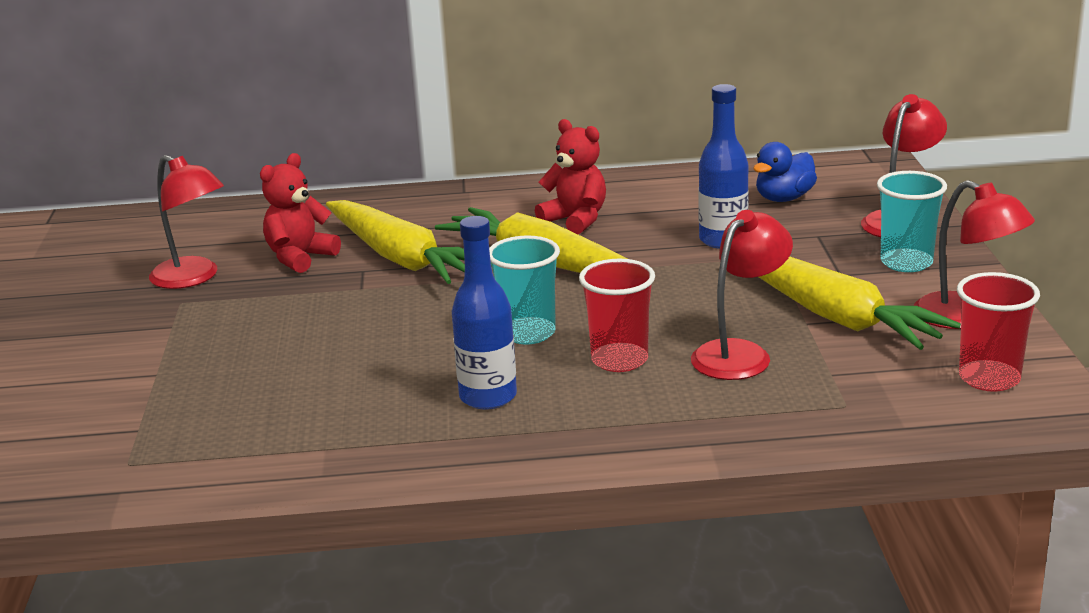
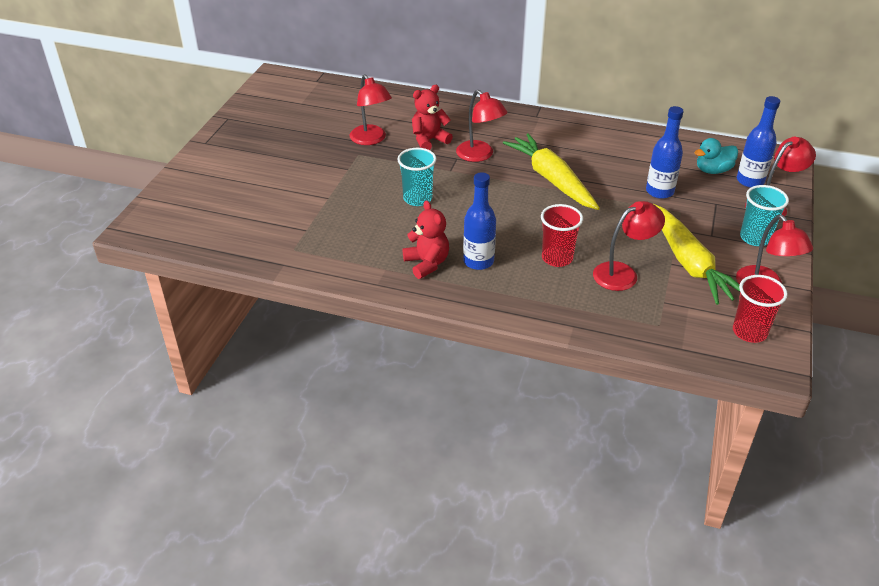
camera: 20 degrees right, 15 degrees up
yellow carrot [326,200,492,284] -> red lamp [456,90,508,162]
turquoise cup [489,235,560,345] -> turquoise cup moved to [397,148,436,206]
red teddy bear [535,119,606,234] -> red teddy bear moved to [403,200,449,279]
blue duck [753,142,817,202] -> turquoise duck [694,138,738,174]
none -> blue bottle [737,96,780,188]

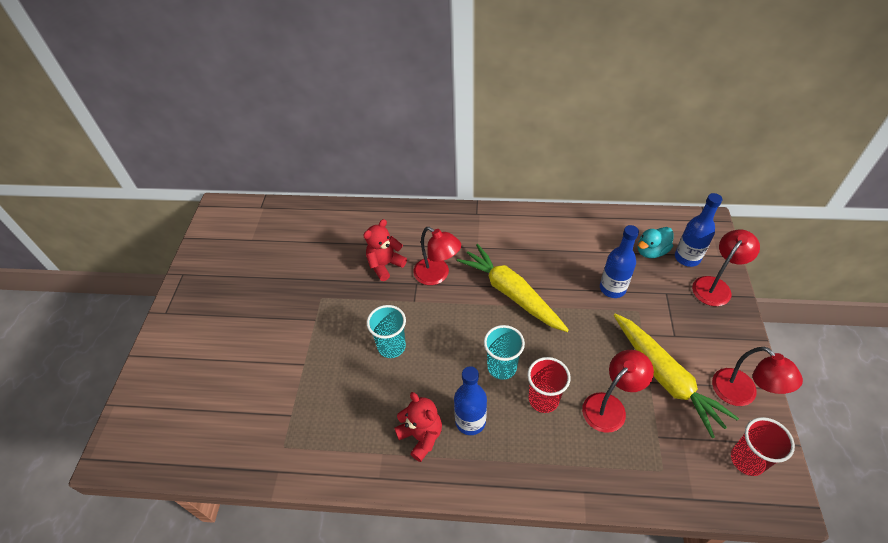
camera: 10 degrees left, 10 degrees up
red lamp [350,74,392,145] -> none
turquoise cup [740,185,789,246] -> turquoise cup moved to [484,325,525,380]

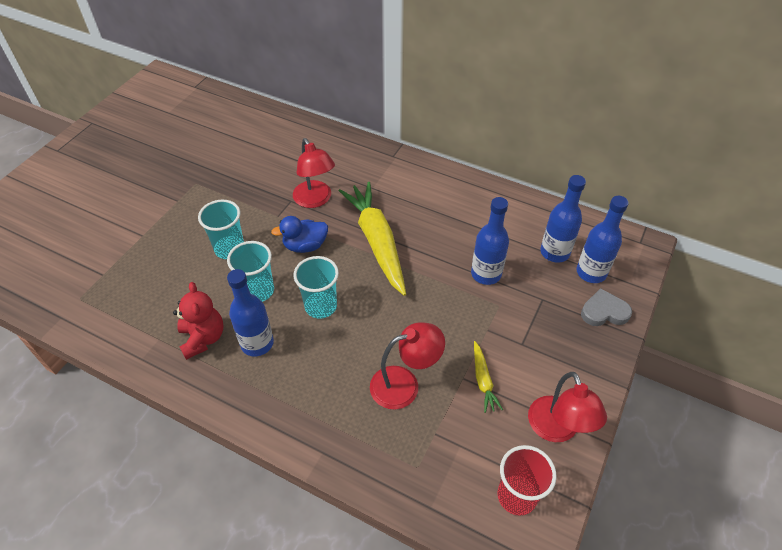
camera: 20 degrees right, 0 degrees up
red teddy bear [363,219,407,281] -> none
red cup [527,357,571,413] -> none
yellow carrot [614,313,739,438] -> yellow carrot [474,341,503,413], size x0.45
turquoise duck [638,227,673,258] -> blue bottle [540,175,586,263]
red lamp [692,230,760,306] -> grey heart [581,288,632,326]
none -> turquoise cup [227,241,274,302]
none -> blue duck [271,216,328,253]

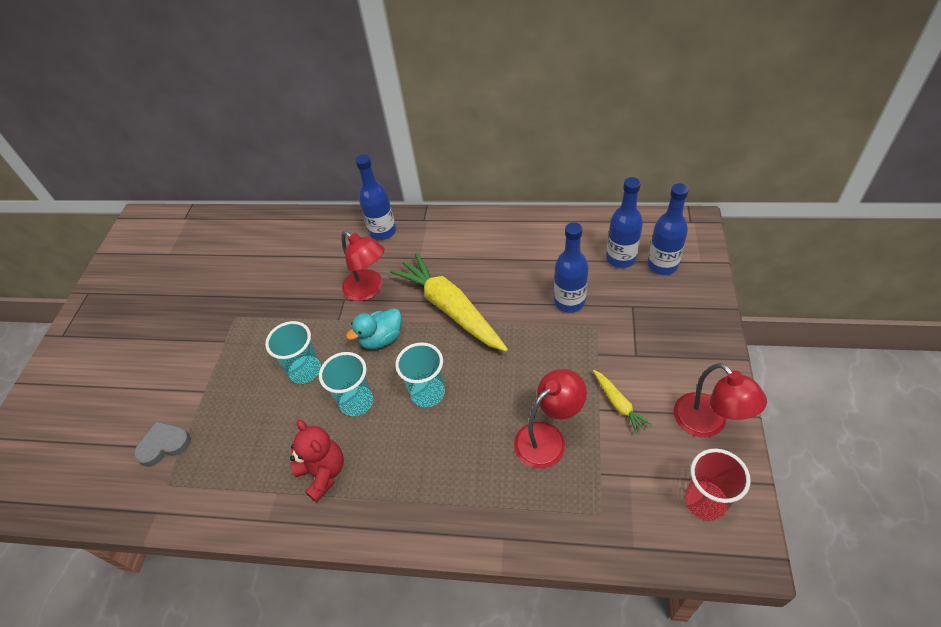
camera: 15 degrees left, 0 degrees up
blue bottle [227,269,274,356] -> blue bottle moved to [355,154,396,240]
blue duck [271,216,328,253] -> turquoise duck [346,308,402,349]
grey heart [581,288,632,326] -> grey heart moved to [134,421,191,467]

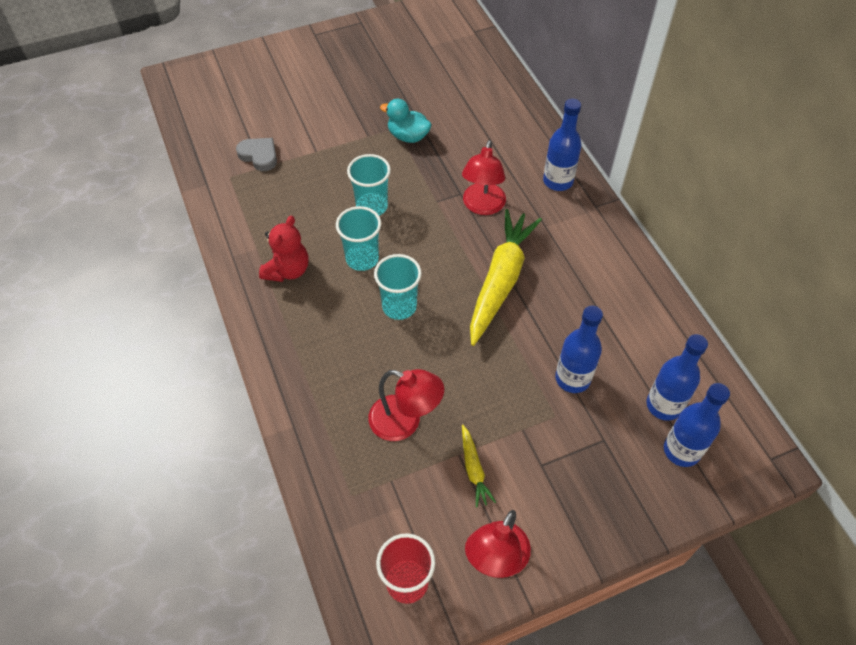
camera: 55 degrees right, 5 degrees up
turquoise duck [346,308,402,349] -> turquoise duck moved to [380,99,432,143]
yellow carrot [593,370,652,435] -> yellow carrot turned 45 degrees counterclockwise [462,425,496,508]

